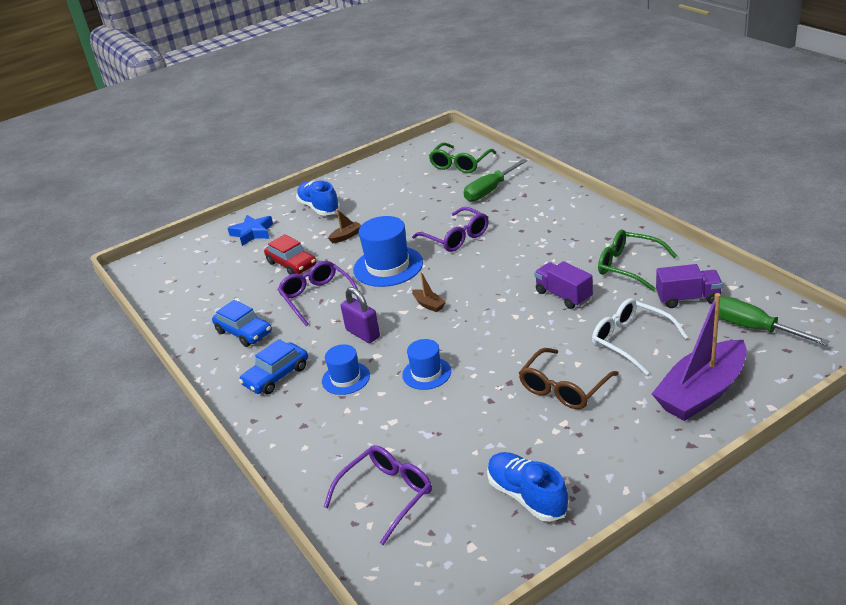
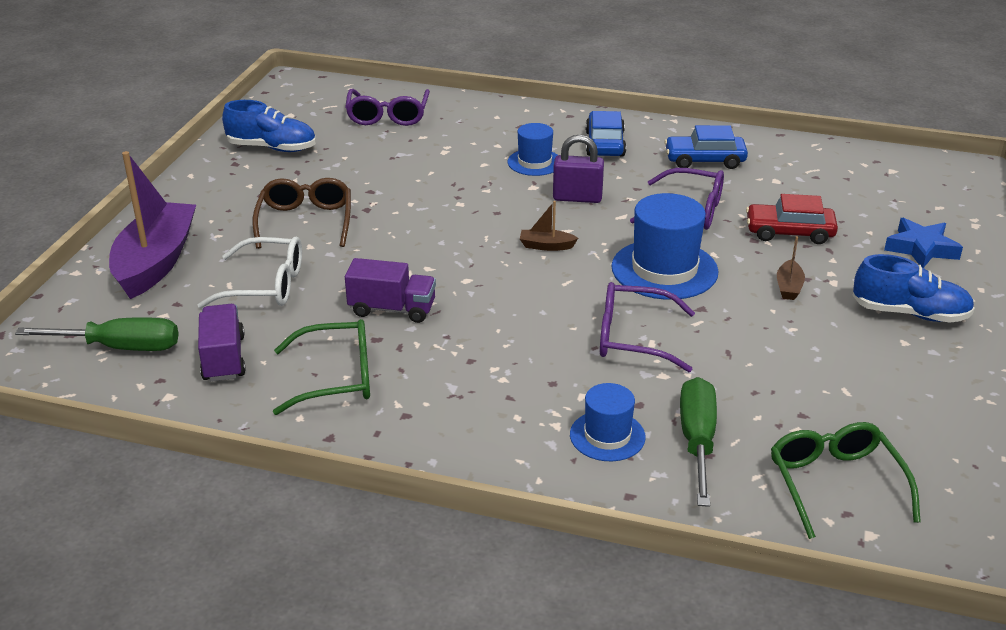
camera: 135 degrees right, 0 degrees up
blue hat [402,339,451,390] -> blue hat moved to [570,383,646,461]
purple truck [656,264,723,308] -> purple truck turned 120 degrees clockwise [198,304,246,382]

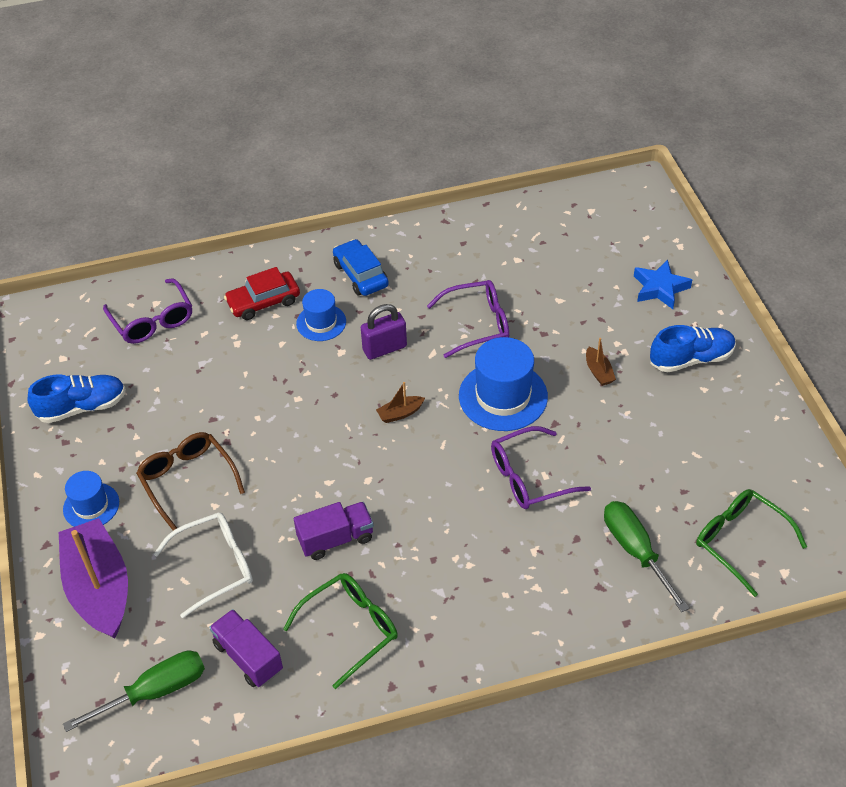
camera: 30 degrees left, 15 degrees up
blue hat [570,383,646,461] -> blue hat moved to [63,471,119,527]
blue car [665,125,748,169] -> none
red car [746,194,838,244] -> red car moved to [224,267,300,320]

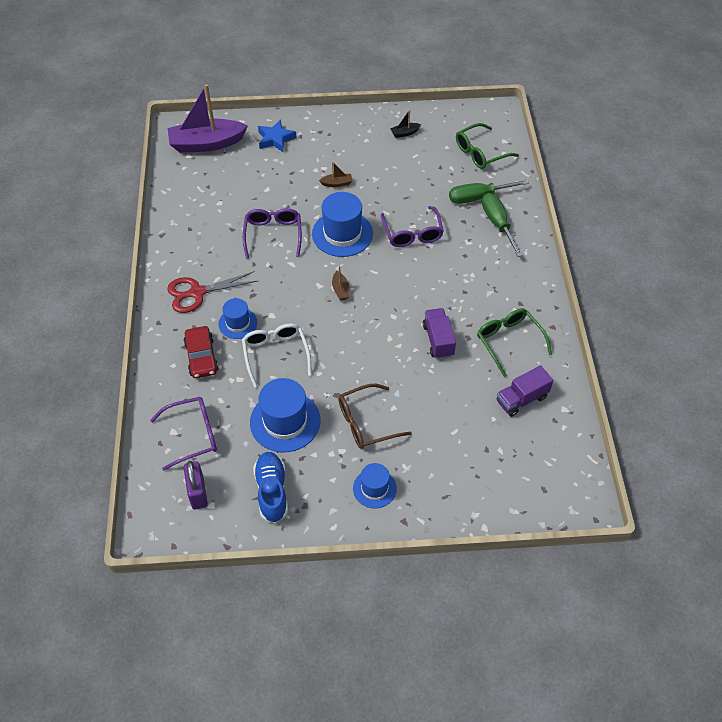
camera: 80 degrees left, 5 degrees up
purple boat [59,518,128,639] -> purple boat moved to [168,84,248,153]
green screwdriver [63,650,205,732] -> green screwdriver moved to [482,193,523,257]
white glasses [154,512,253,618] -> white glasses moved to [242,323,312,388]
blue car [333,239,389,296] -> red scissors [167,271,258,313]
purple padlock [361,304,407,360] -> purple padlock moved to [184,461,208,510]
blue shoe [650,325,736,372] -> none
none -> blue hat [250,378,320,452]
none -> black boat [390,110,421,138]

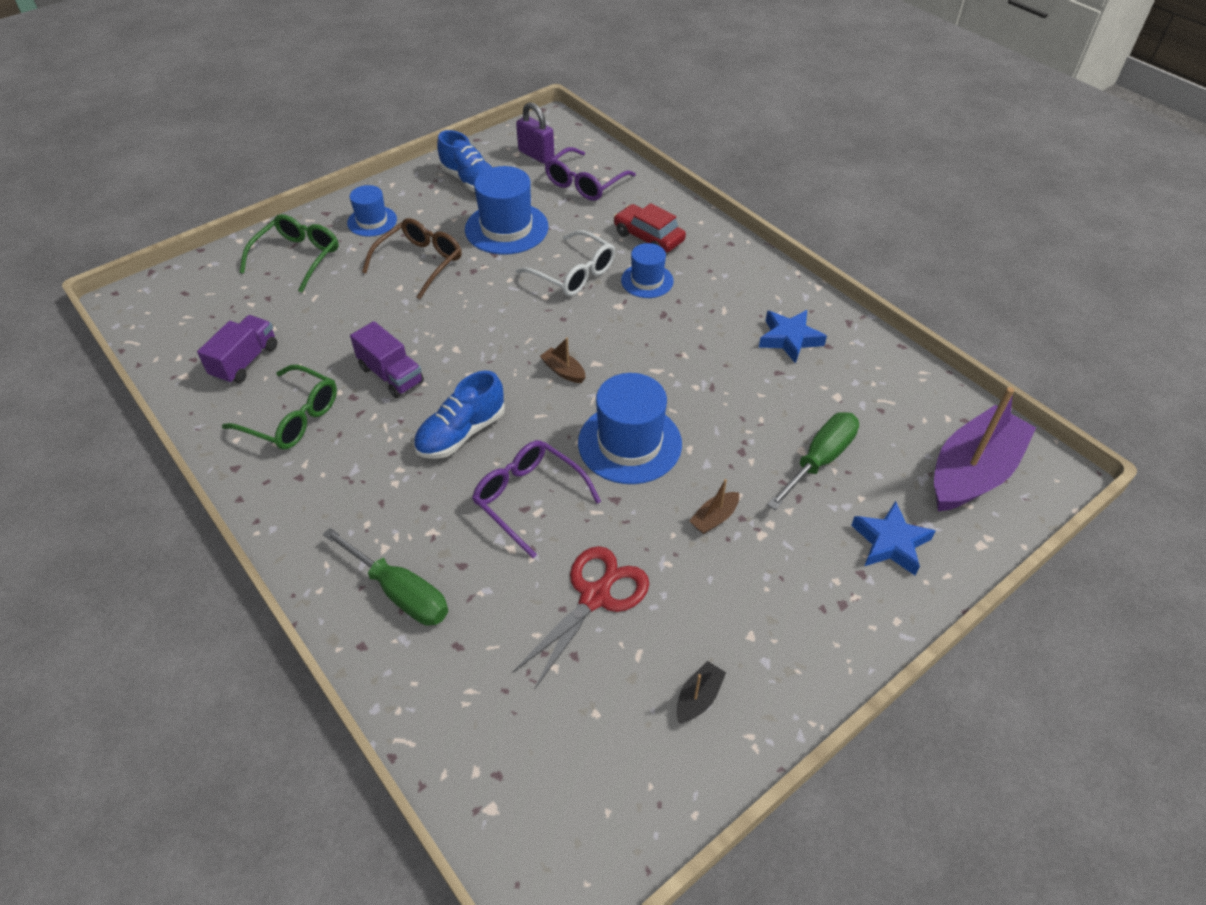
camera: 145 degrees right, 5 degrees down
red scissors [167,271,258,313] -> red scissors moved to [512,546,649,690]
purple glasses [243,208,302,259] -> none
green screwdriver [449,180,529,204] -> green screwdriver moved to [767,412,859,510]
green glasses [456,123,519,169] -> green glasses moved to [240,214,339,292]
none -> blue shoe [413,371,505,459]
none -> blue star [759,310,827,364]

